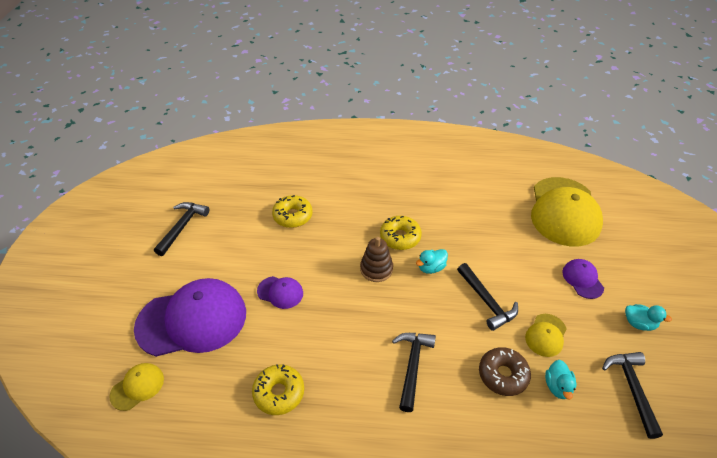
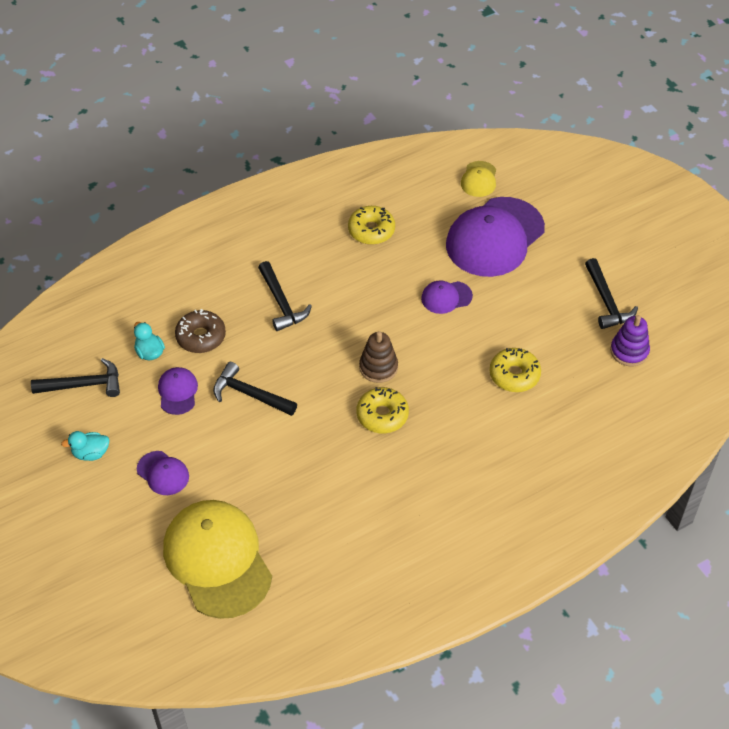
camera: 145 degrees right, 5 degrees up
turquoise duck [416,249,448,274] -> none
yellow cap [525,314,566,357] -> purple cap [158,367,198,415]
black hammer [602,352,663,439] -> black hammer turned 60 degrees counterclockwise [31,358,120,397]
none -> purple stacking toy [610,315,650,366]

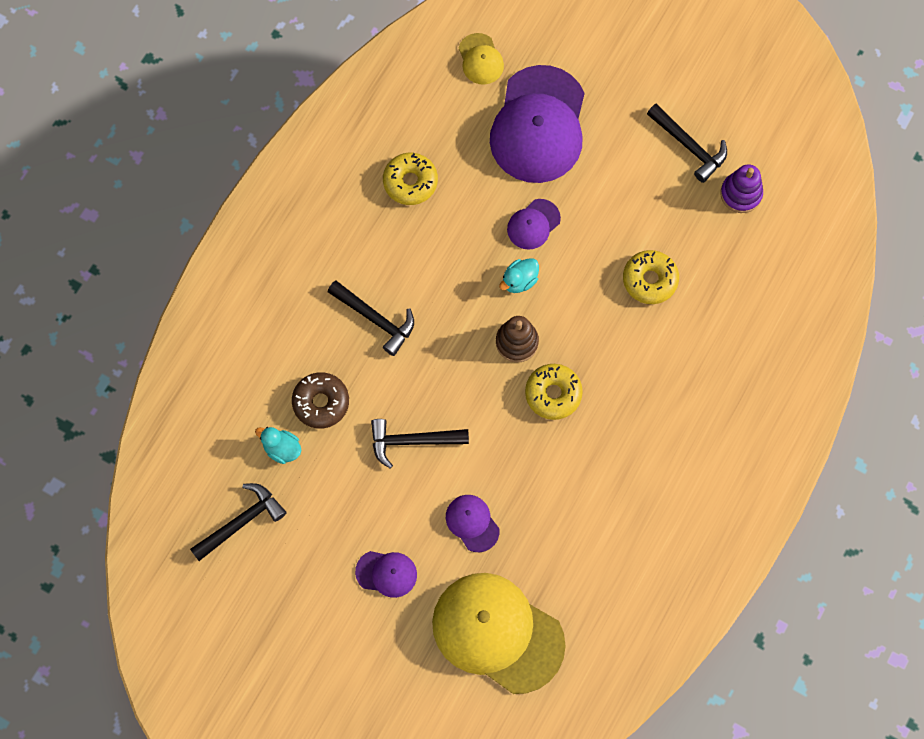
camera: 30 degrees left, 20 degrees up
turquoise duck [61,431,109,461] -> turquoise duck moved to [499,258,539,293]
purple cap [158,367,198,415] -> purple cap moved to [446,495,500,552]

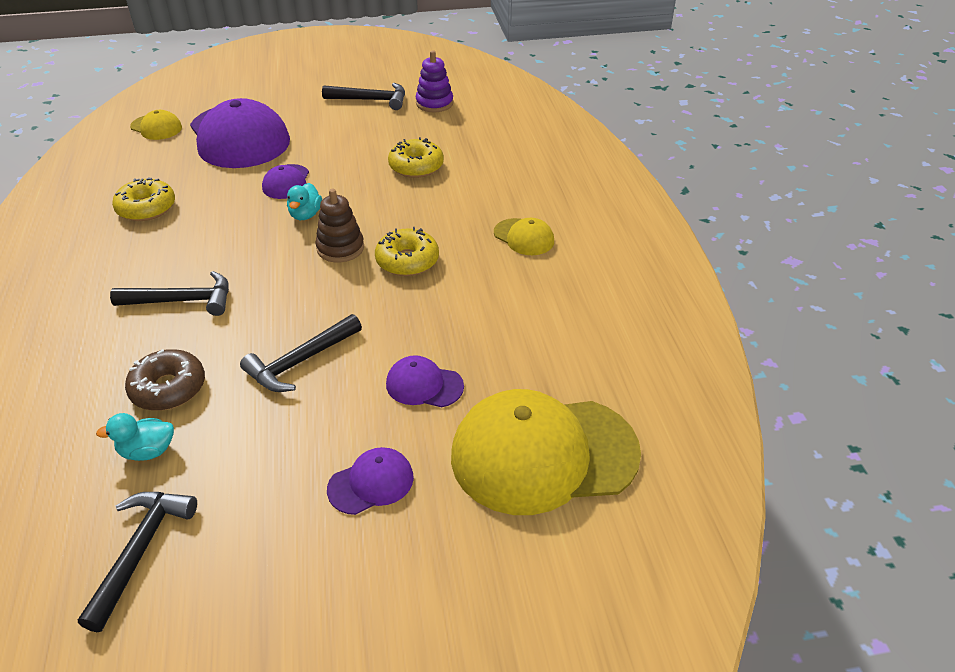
camera: 40 degrees left, 30 degrees down
none -> yellow cap [494,218,554,255]

